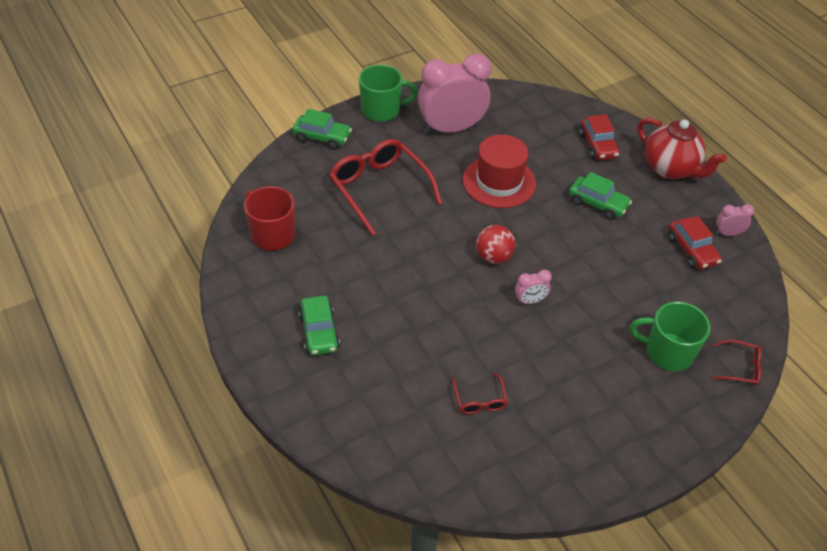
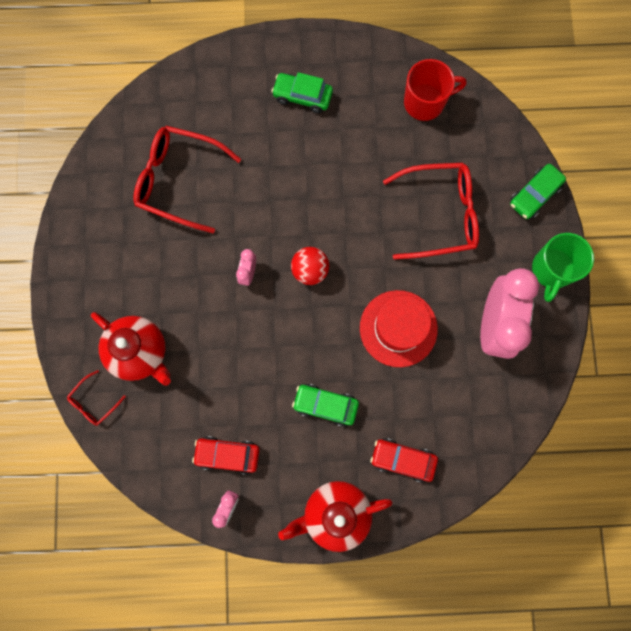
camera: 120 degrees right, 30 degrees up
red glasses [452,372,508,414] -> red glasses [133,126,241,233], size x2.16
green car [569,172,632,220] -> green car turned 45 degrees clockwise [292,384,359,427]
green mug [630,302,710,371] -> red teapot [91,312,171,386]

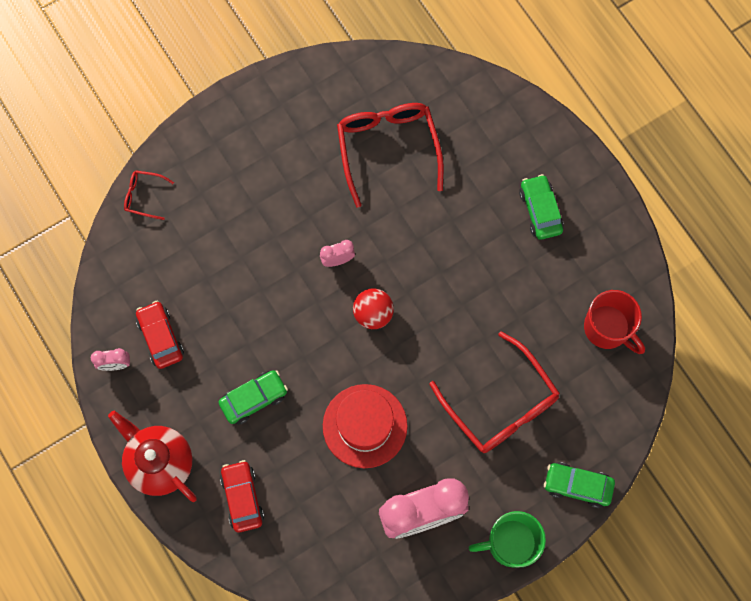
camera: 60 degrees right, 5 degrees down
red teapot [91,312,171,386] -> none
green car [292,384,359,427] -> green car turned 75 degrees clockwise [219,370,288,425]

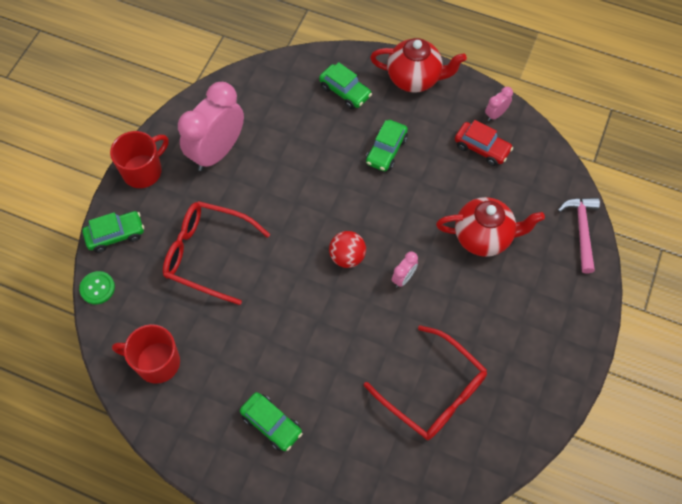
camera: 145 degrees right, 10 degrees down
red glasses [124,171,174,220] -> pink hammer [558,198,600,273]
red car [220,460,264,533] -> green car [319,62,372,109]
red hat [323,384,408,468] -> none
green mug [469,511,546,567] -> red mug [110,131,169,188]
none -> green button [79,271,115,304]
none -> red teapot [436,197,545,257]

